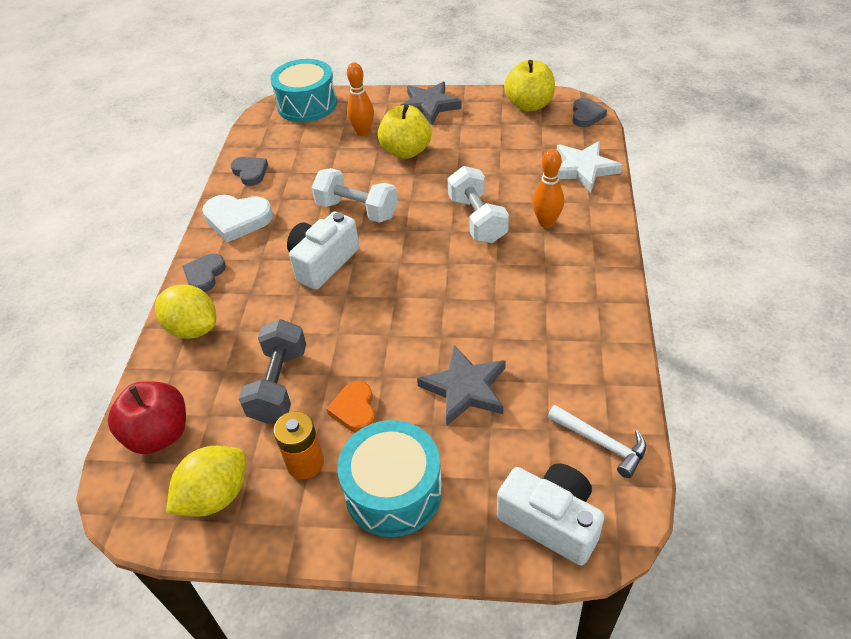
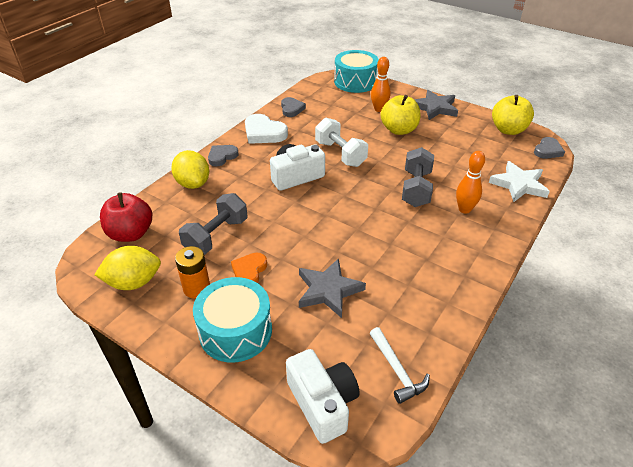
camera: 25 degrees right, 5 degrees down
white dumbbell [447,166,509,243] -> grey dumbbell [402,147,434,207]

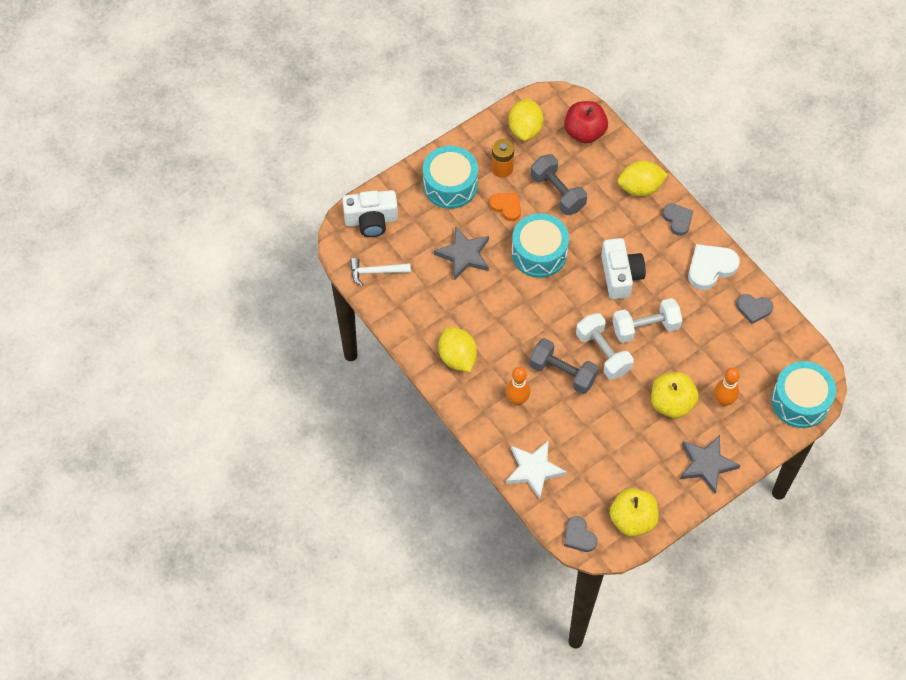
camera: 110 degrees right, 20 degrees up
none -> yellow lemon [438,327,477,372]
none -> turquoise drum [511,213,569,278]
none -> white dumbbell [576,313,634,380]

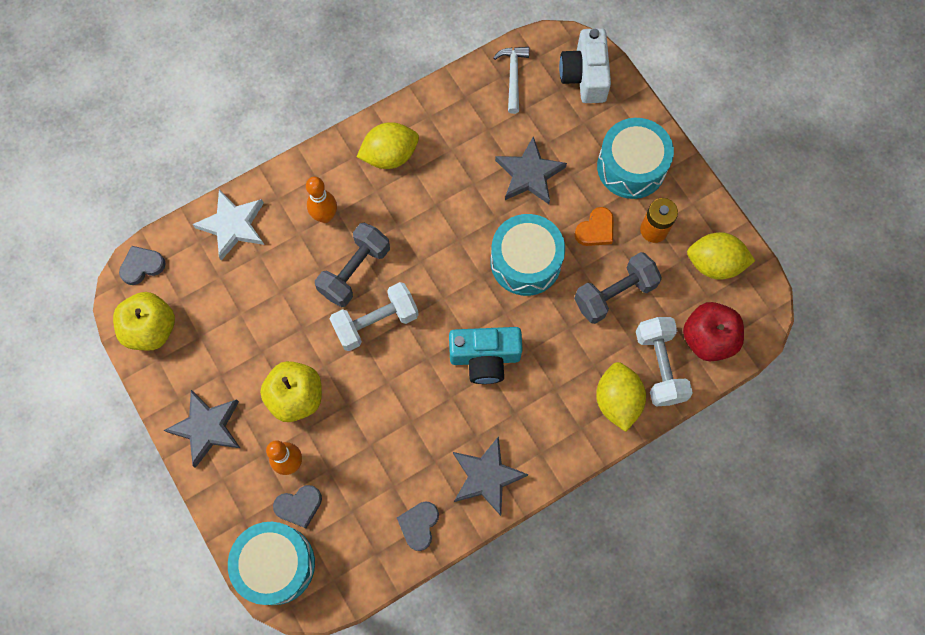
camera: 95 degrees right, 10 degrees up
white camera [601,238,646,299] -> turquoise camera [449,327,523,384]
white dumbbell [613,298,682,343] -> white dumbbell moved to [636,317,693,406]
grey heart [662,204,693,236] -> grey heart moved to [273,485,322,528]
white heart [688,244,740,290] -> grey star [453,436,528,516]

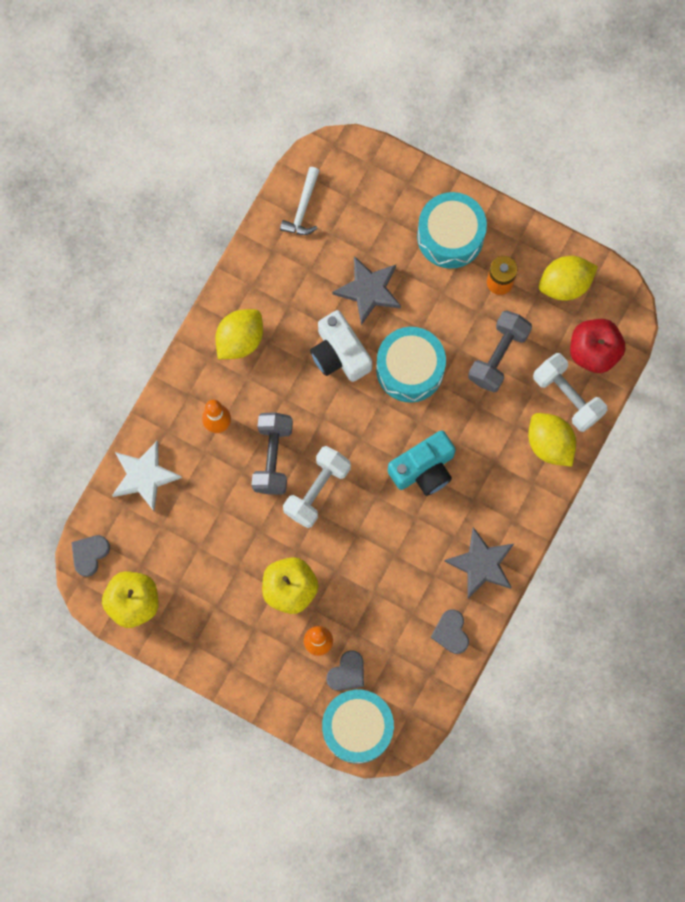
camera: 30 degrees left, 5 degrees up
grey star [164,390,240,468] -> none
white hammer [493,47,529,114] -> white hammer turned 135 degrees counterclockwise [280,167,320,235]
white camera [559,28,611,103] -> white camera moved to [310,310,372,382]
orange heart [575,207,614,246] -> none

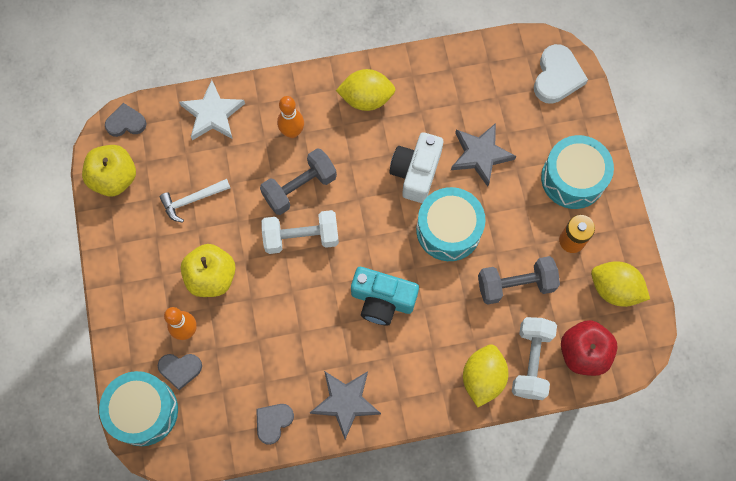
camera: 50 degrees right, 5 degrees down
white hammer [280,167,320,235] -> white hammer moved to [159,179,230,223]
none -> white heart [534,44,588,104]

